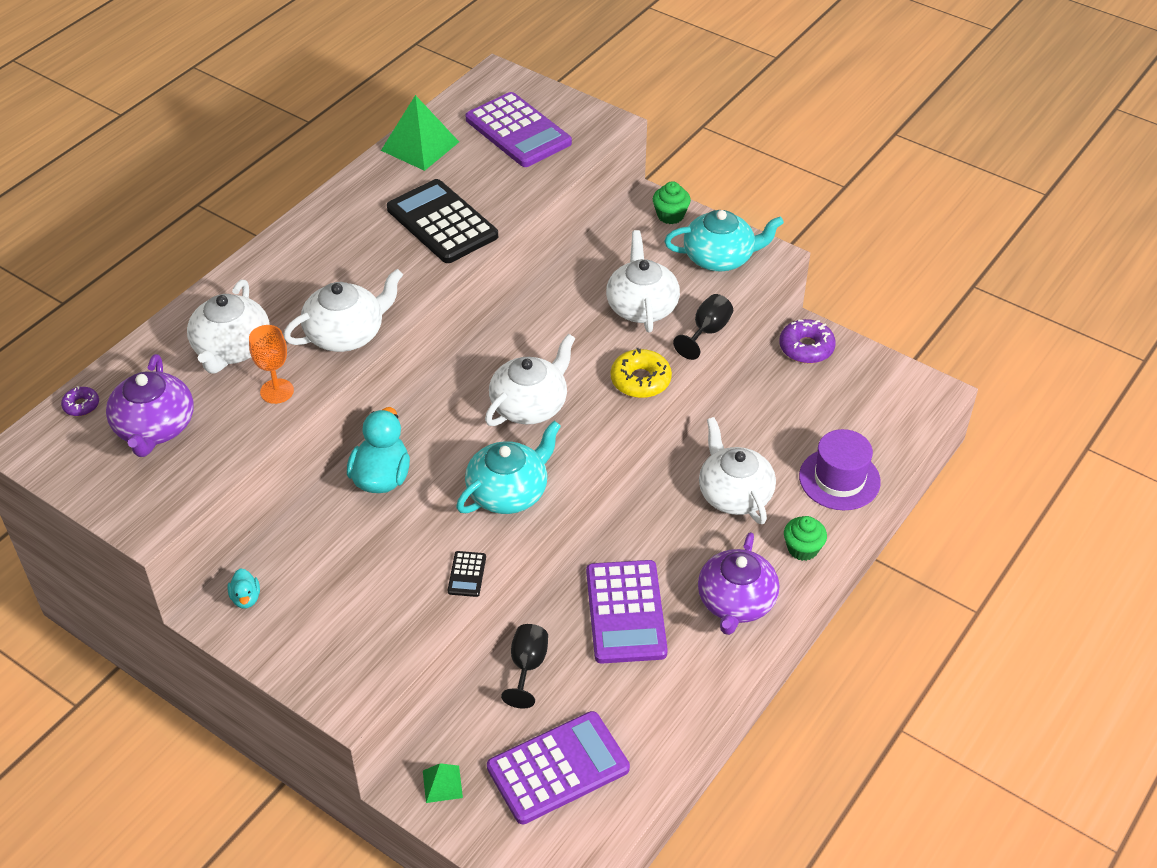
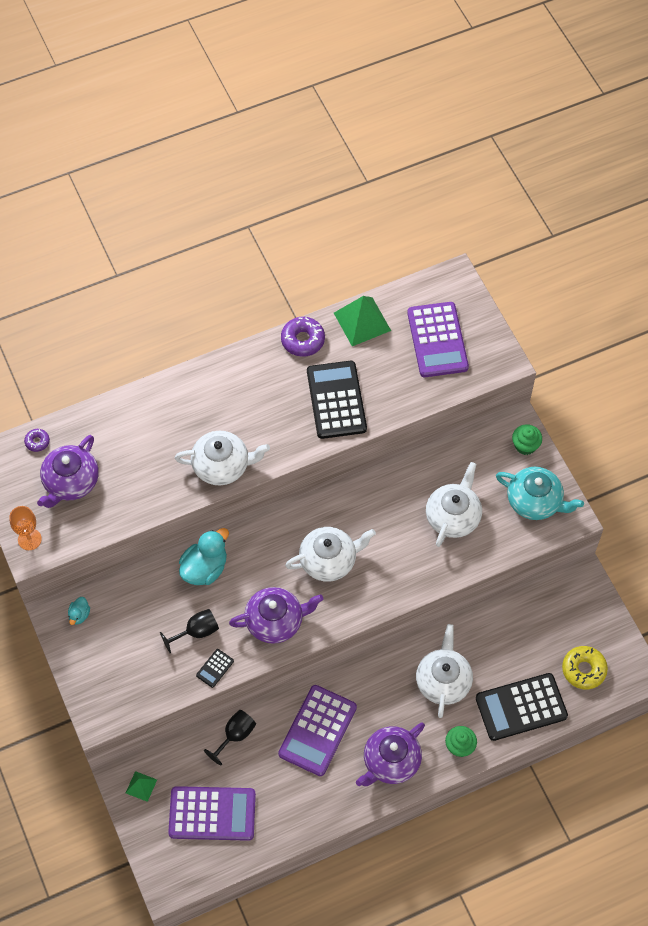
camera: 30 degrees right, 15 degrees up
white teapot [187,280,270,374] -> none
orange goblet [249,325,294,404] -> orange goblet moved to [9,506,42,550]
turquoise teapot [456,421,561,514] -> purple teapot [229,587,323,644]
yellow donut [611,348,672,398] -> yellow donut moved to [562,646,608,689]
black goblet [673,294,733,360] -> black goblet moved to [160,609,219,653]
purple donut [779,319,836,363] -> purple donut moved to [281,317,325,357]
purple hat [799,429,881,510] -> black calculator [476,673,568,741]

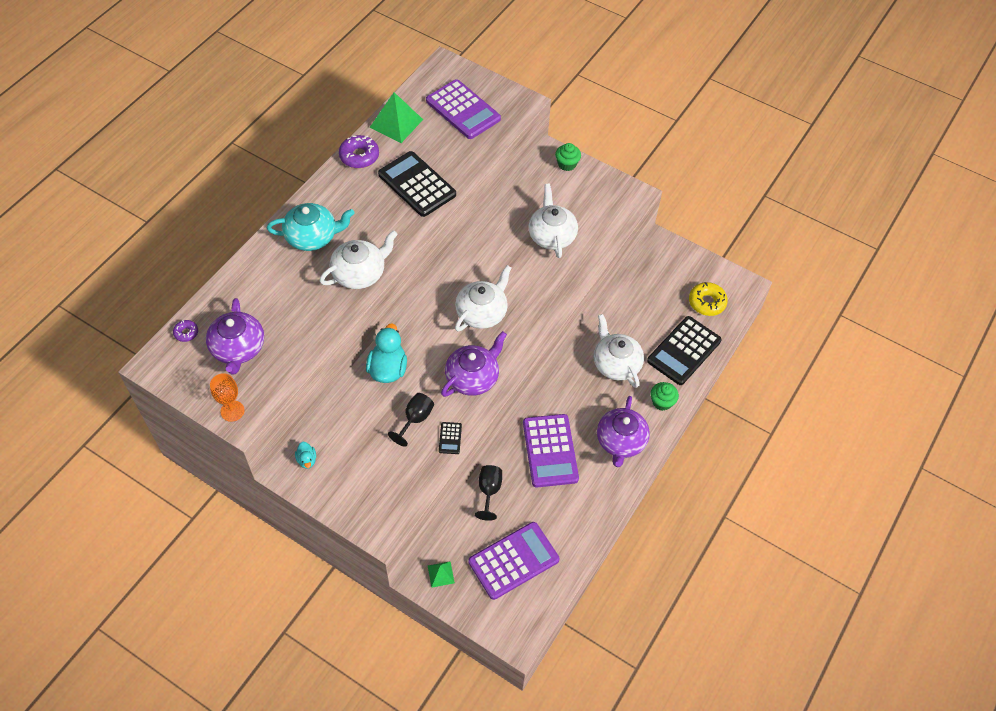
camera: 35 degrees left, 5 degrees down
turquoise teapot [496,467,584,520] -> turquoise teapot moved to [267,203,355,251]

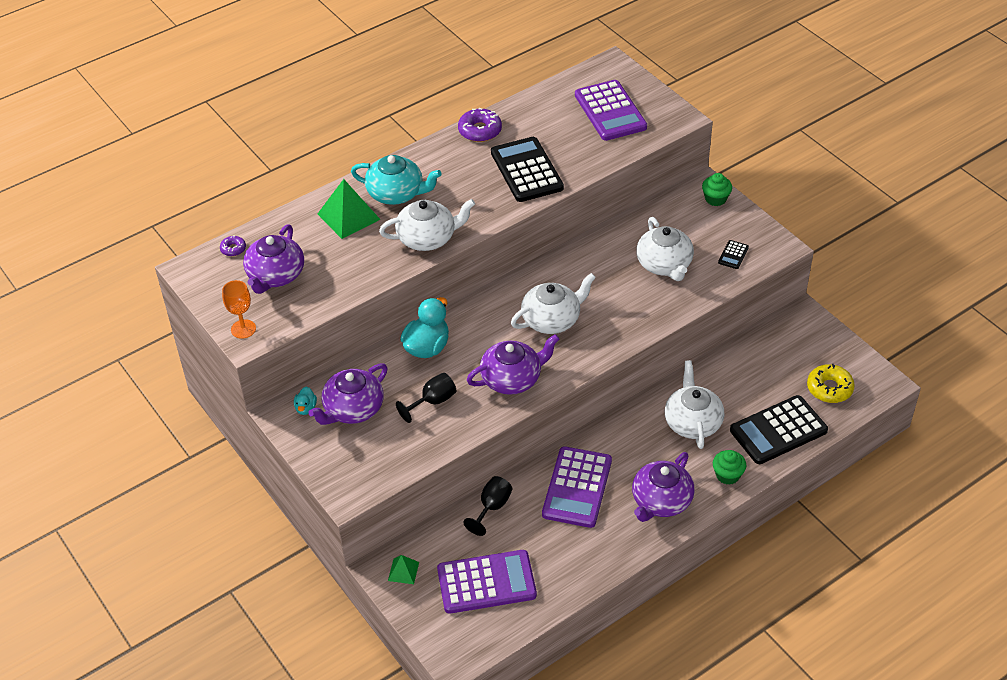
camera: 25 degrees right, 10 degrees down
green pyramid [369,92,423,143] -> green pyramid moved to [318,179,381,239]
black calculator [439,422,462,454] -> black calculator moved to [718,240,749,269]
white teapot [528,184,578,258] -> white teapot turned 150 degrees clockwise [636,217,694,281]
none -> purple teapot [309,363,388,425]

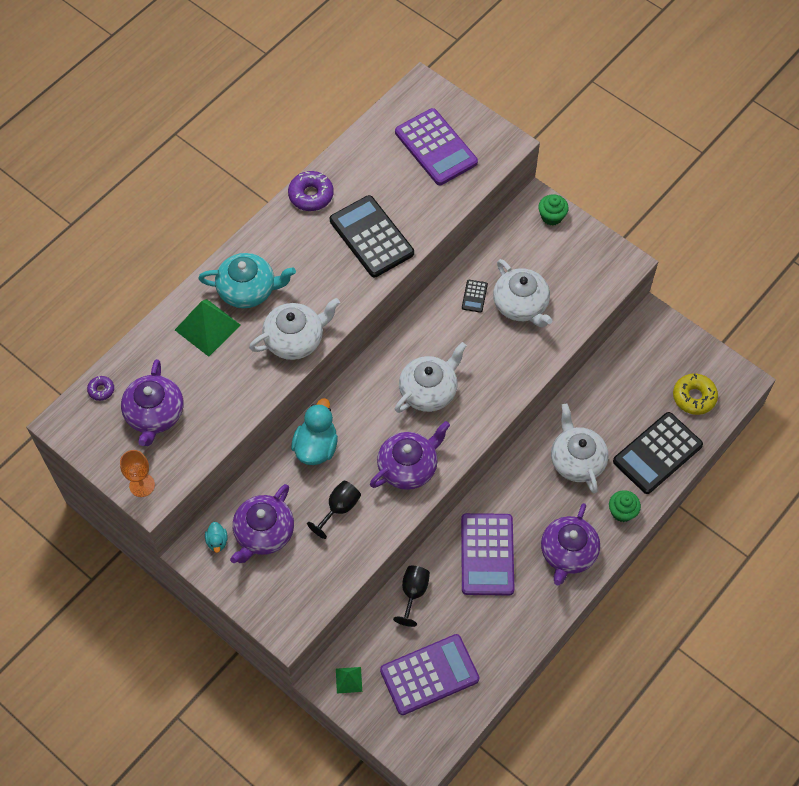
camera: 15 degrees left, 15 degrees up
black calculator [718,240,749,269] -> black calculator moved to [462,280,488,313]

